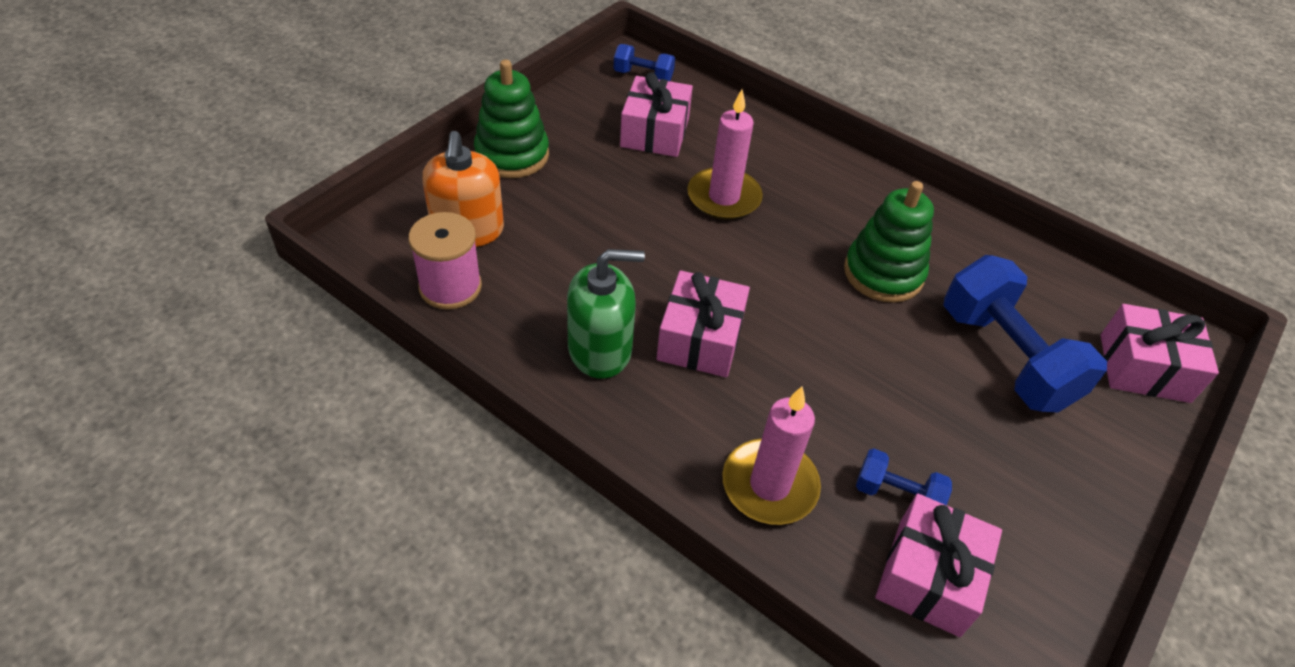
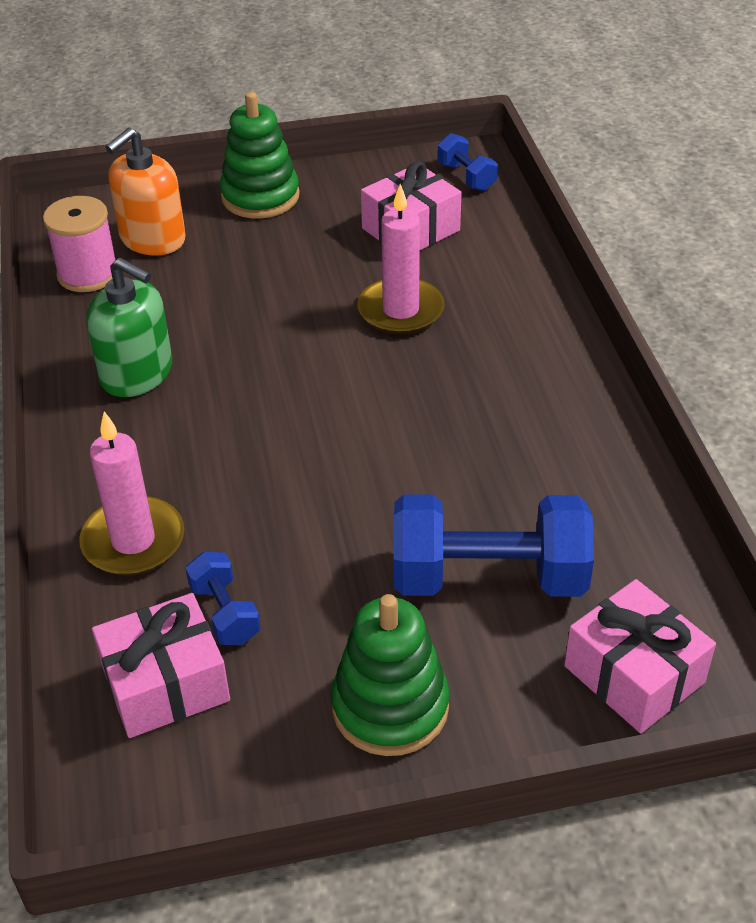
camera: 45 degrees right, 5 degrees down
pink gift [656,270,750,377] -> none
green stacking toy [844,181,934,303] -> green stacking toy moved to [331,594,449,756]
blue dumbbell [943,255,1107,412] -> blue dumbbell turned 75 degrees clockwise [394,494,594,597]

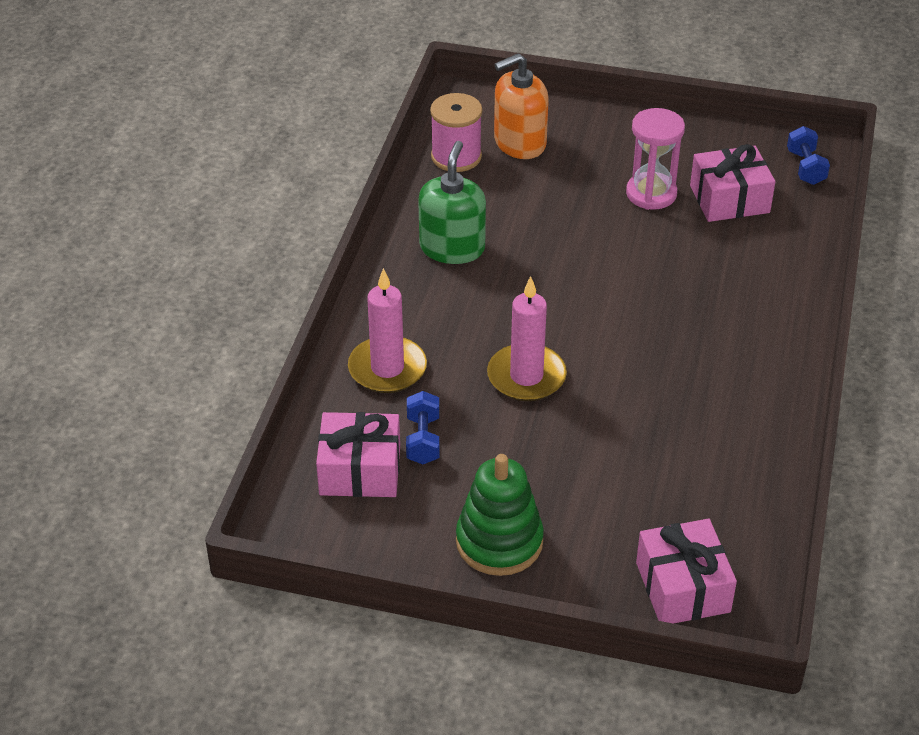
camera: 25 degrees right, 0 degrees up
green soap dispenser [86,257,172,397] -> green soap dispenser turned 135 degrees counterclockwise [418,141,486,264]
green stacking toy [220,92,300,218] -> none
pink candle [357,184,445,335] -> pink candle moved to [487,276,567,401]
blue dumbbell [394,494,594,597] -> none
none -> pink hourglass [626,108,685,210]

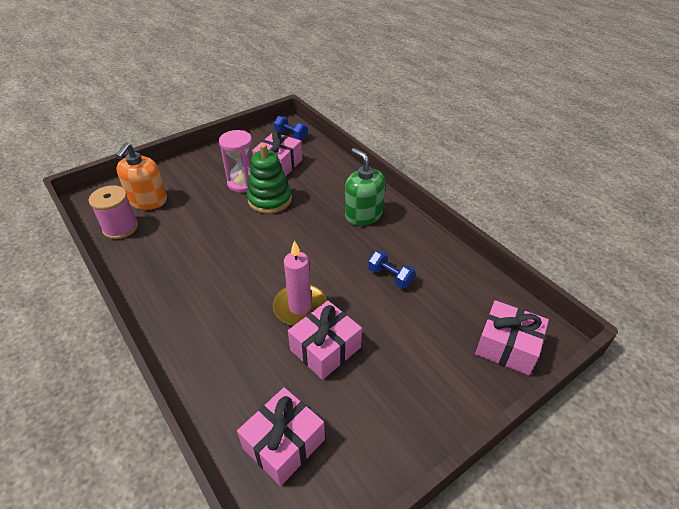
camera: 50 degrees left, 0 degrees up
pink candle [348,268,427,393] -> none
blue dumbbell [406,391,439,464] -> blue dumbbell moved to [368,250,415,289]
green soap dispenser [418,141,486,264] -> green soap dispenser moved to [345,148,385,226]
green stacking toy [456,454,544,576] -> green stacking toy moved to [247,144,292,214]
none -> pink gift [288,301,362,380]

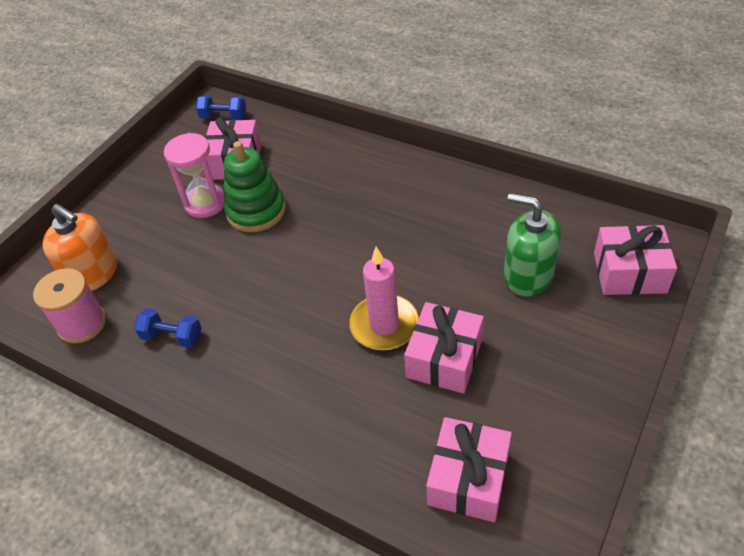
camera: 20 degrees left, 5 degrees up
orange soap dispenser [116,143,167,210] -> orange soap dispenser turned 45 degrees counterclockwise [42,204,117,291]
green soap dispenser [345,148,385,226] -> green soap dispenser moved to [504,193,561,296]
blue dumbbell [368,250,415,289] -> blue dumbbell moved to [134,308,202,348]

